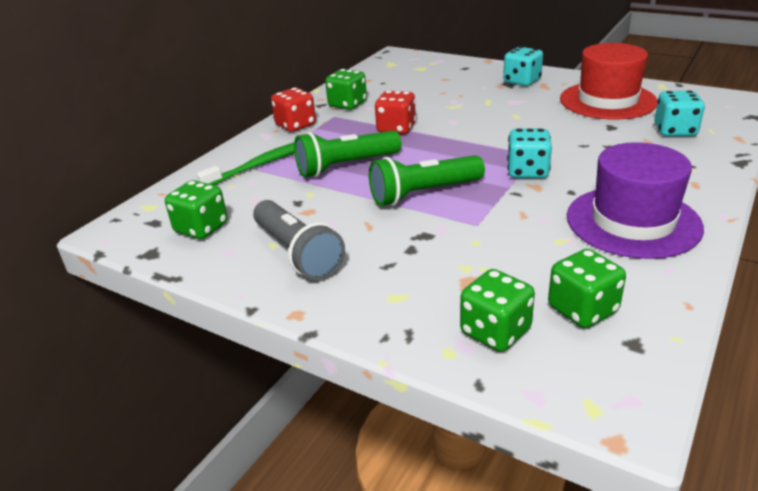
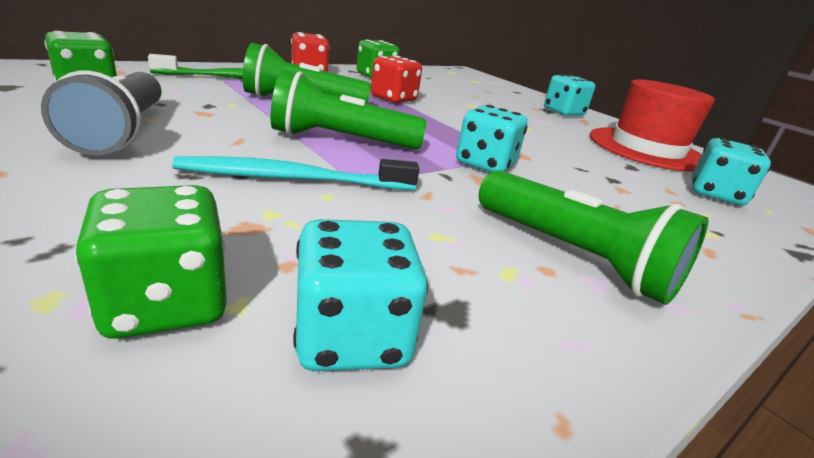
camera: 15 degrees right, 5 degrees down
green dice [548,249,626,328] -> turquoise dice [293,219,428,371]
purple hat [567,142,704,259] -> green flashlight [479,170,709,305]
none -> turquoise toothbrush [172,156,419,190]

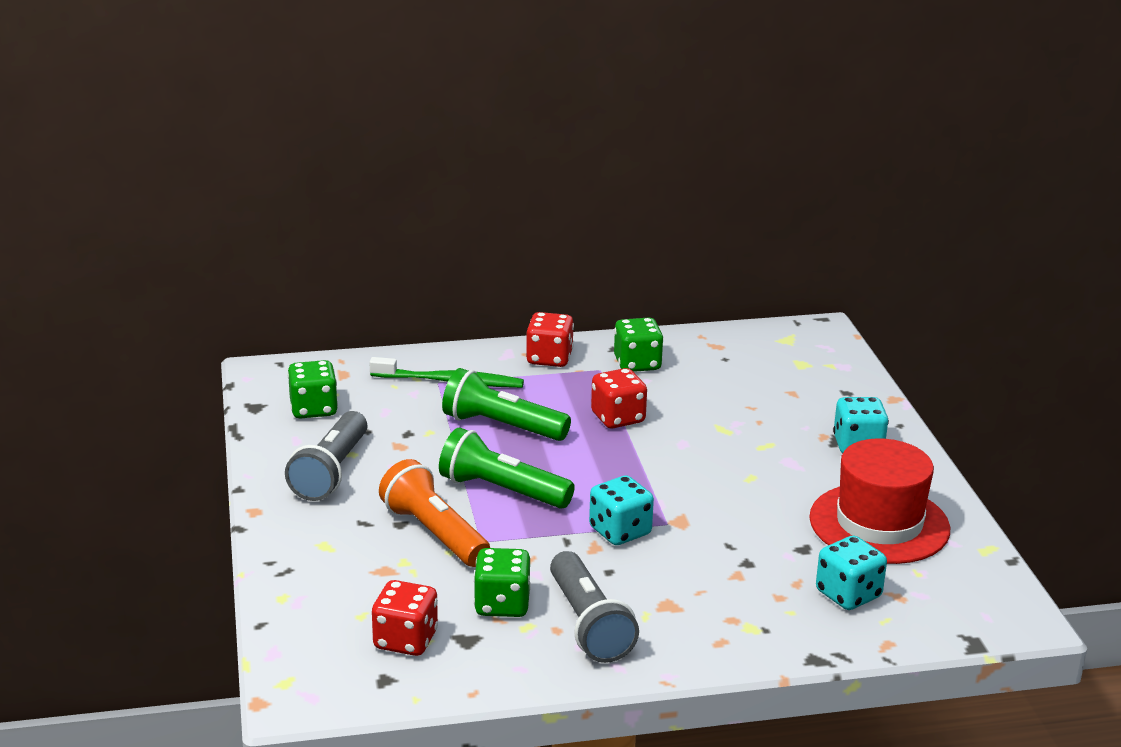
camera: 30 degrees right, 0 degrees up
green dice [74,185,227,339] -> green dice moved to [474,548,531,617]
turquoise toothbrush [172,156,419,190] -> orange flashlight [379,459,490,567]
turquoise dice [293,219,428,371] -> red dice [372,580,438,656]
green flashlight [479,170,709,305] -> grey flashlight [550,551,639,663]

